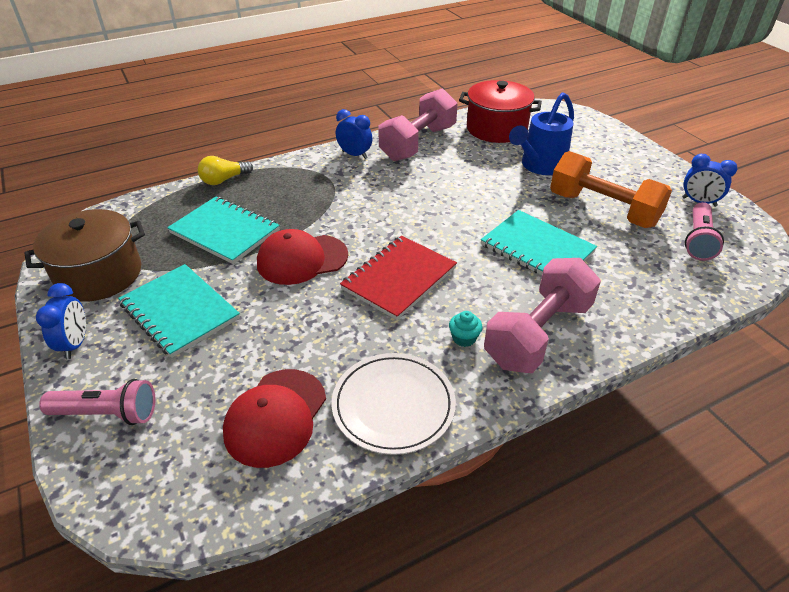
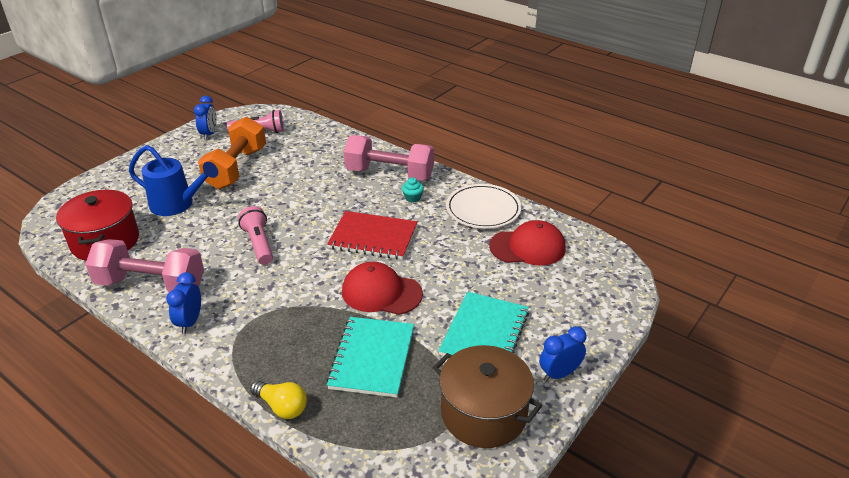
camera: 115 degrees left, 5 degrees down
pink flashlight [39,379,155,425] -> pink flashlight moved to [238,206,273,265]
red cap [257,229,348,285] -> red cap turned 150 degrees clockwise [342,262,423,315]
turquoise notebook [481,210,597,275] -> none

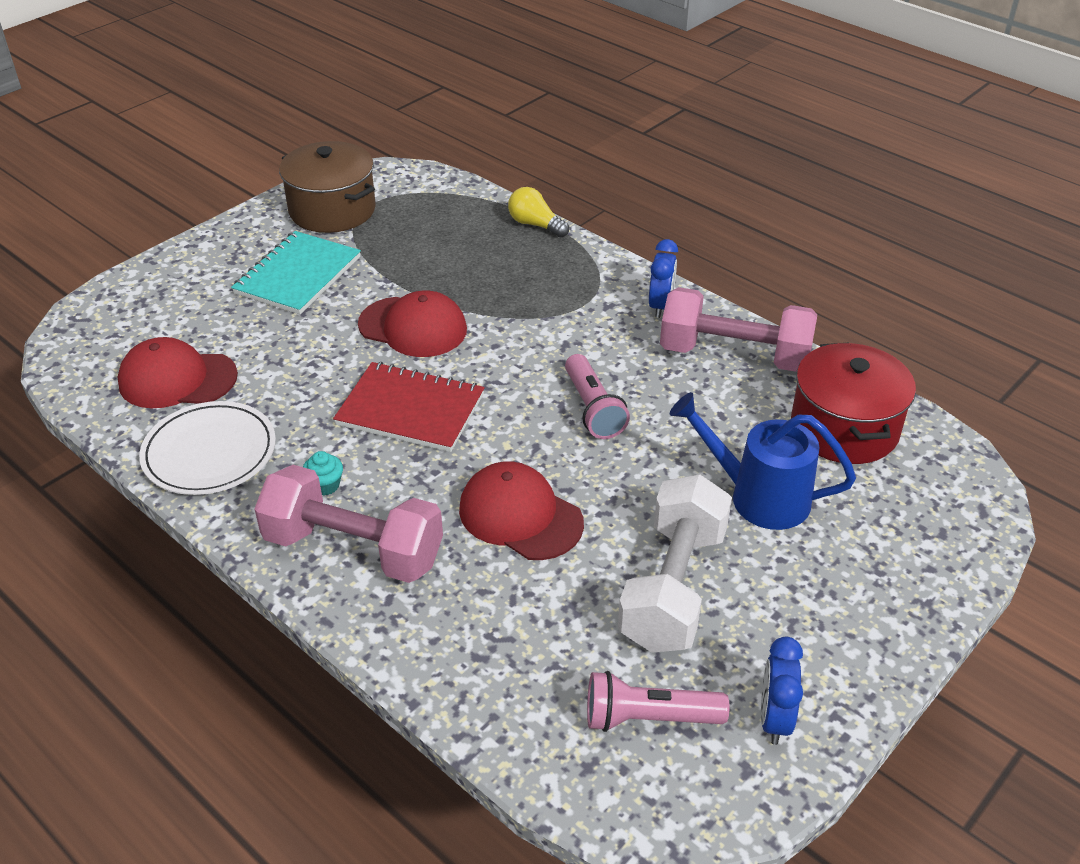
camera: 175 degrees left, 5 degrees up
orange dumbbell [198,116,266,189] -> white dumbbell [618,474,732,653]
turquoise notebook [326,317,414,398] -> none
blue clock [539,326,587,381] -> none
none -> red cap [459,461,584,560]

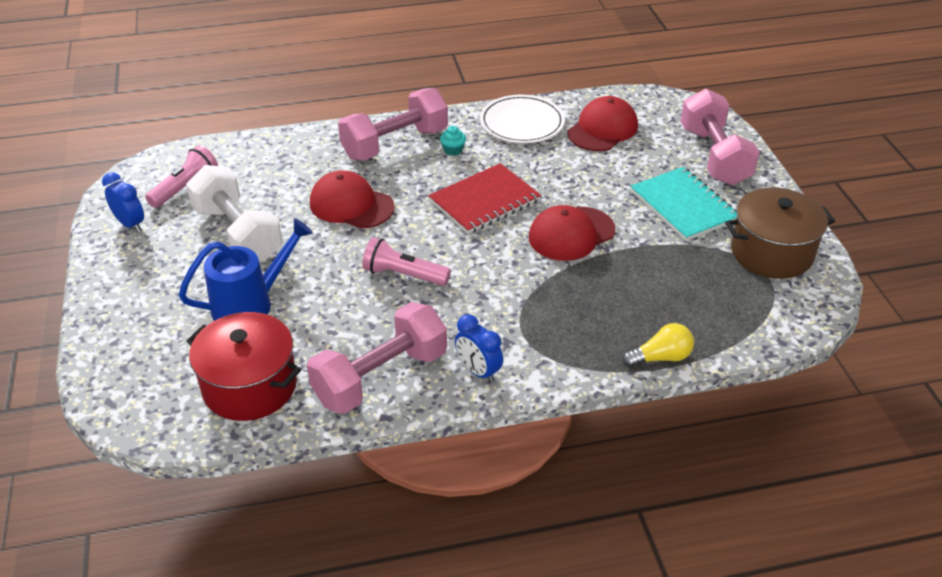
camera: 125 degrees right, 0 degrees up
red cap [459,461,584,560] -> red cap turned 135 degrees counterclockwise [310,170,395,229]
none -> pink dumbbell [680,88,760,185]

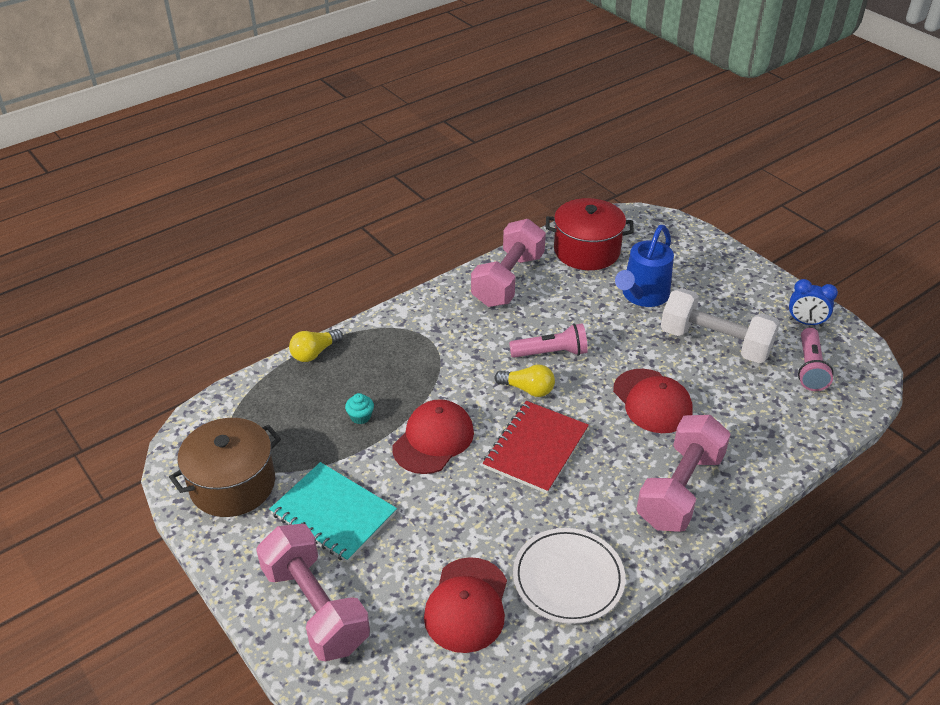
camera: 155 degrees right, 0 degrees up
red cap [310,170,395,229] -> red cap turned 60 degrees clockwise [613,369,693,433]
turquoise cupcake [440,126,466,156] -> turquoise cupcake moved to [345,393,374,424]
blue clock [455,314,503,383] -> none
none -> yellow light bulb [494,364,555,397]

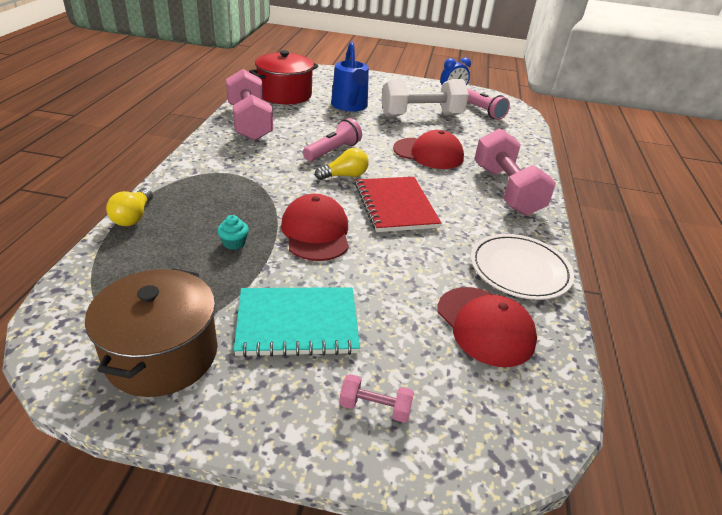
camera: 45 degrees left, 5 degrees down
pink dumbbell [256,524,370,661] -> pink dumbbell [339,374,414,423], size x0.42

